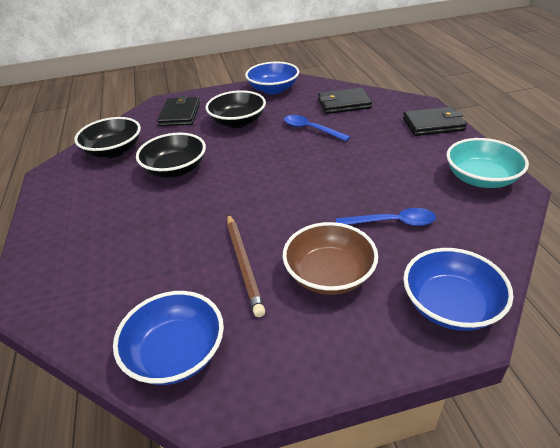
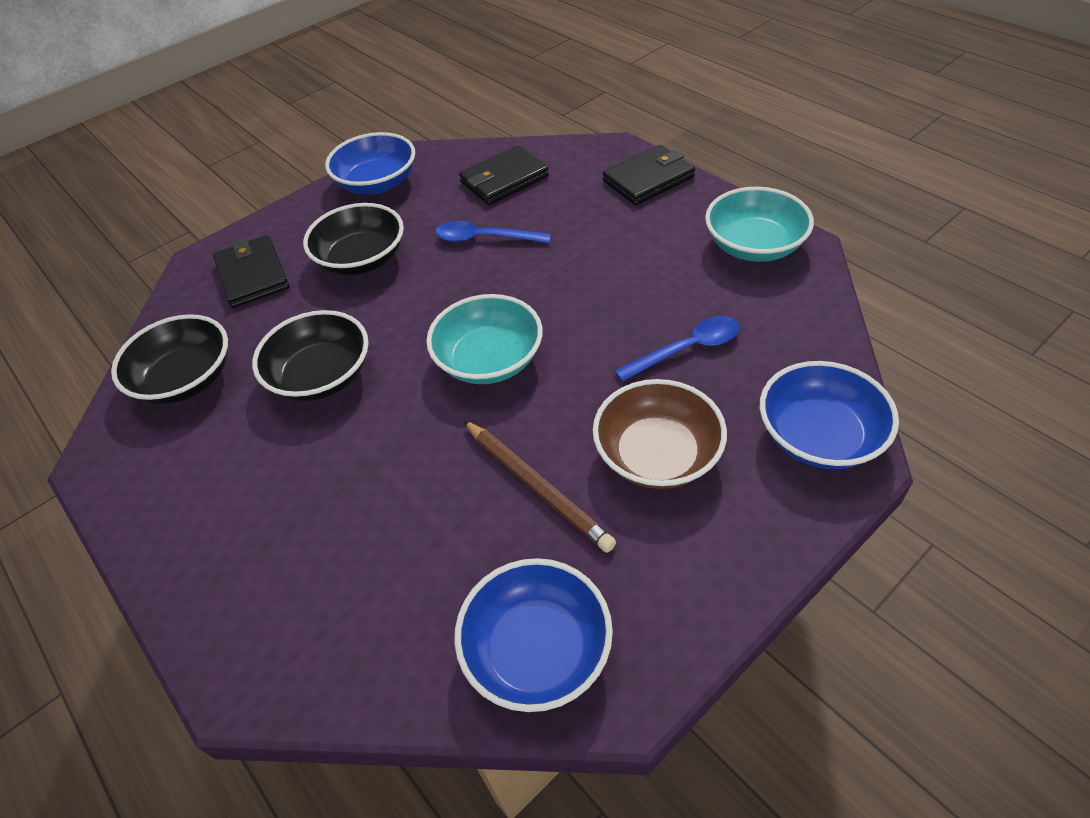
camera: 25 degrees left, 10 degrees up
none -> turquoise bowl [426,294,543,384]

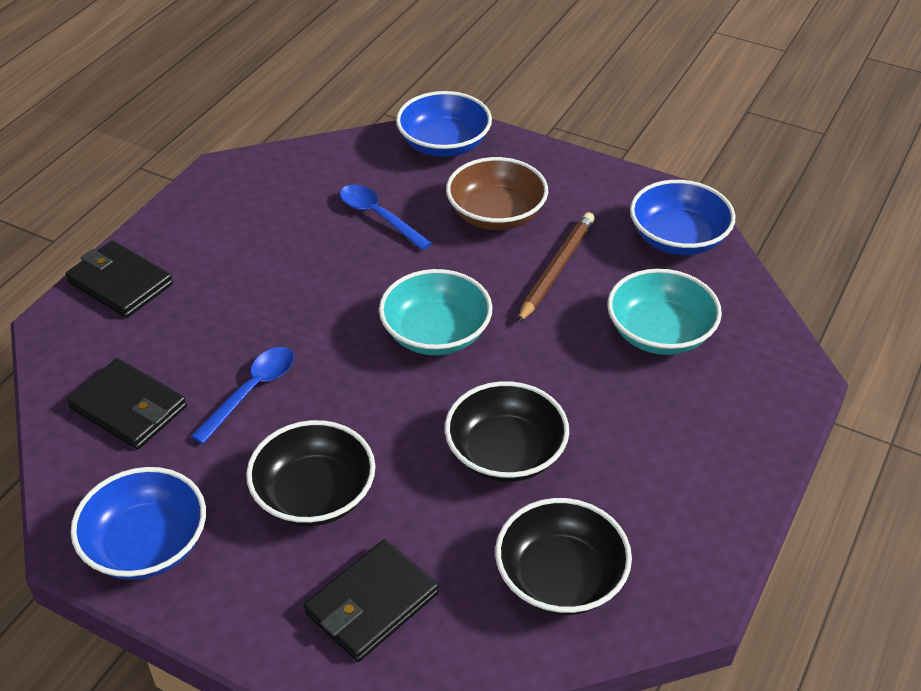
camera: 115 degrees left, 5 degrees down
blue spoon [436,221,551,243] -> blue spoon turned 135 degrees counterclockwise [191,347,294,444]
turquoise bowl [705,187,814,262] -> turquoise bowl moved to [608,269,722,355]

